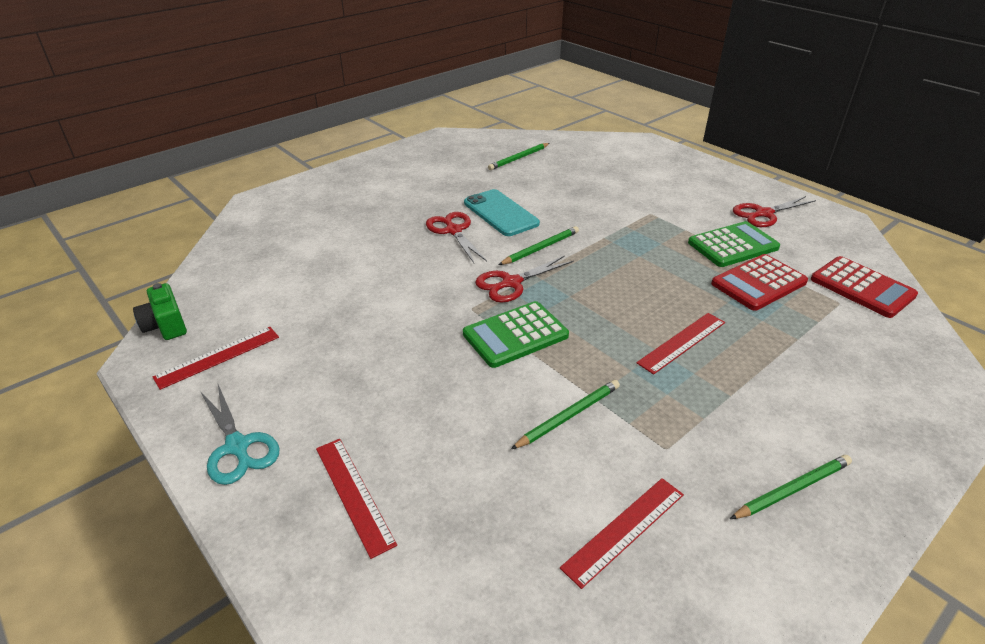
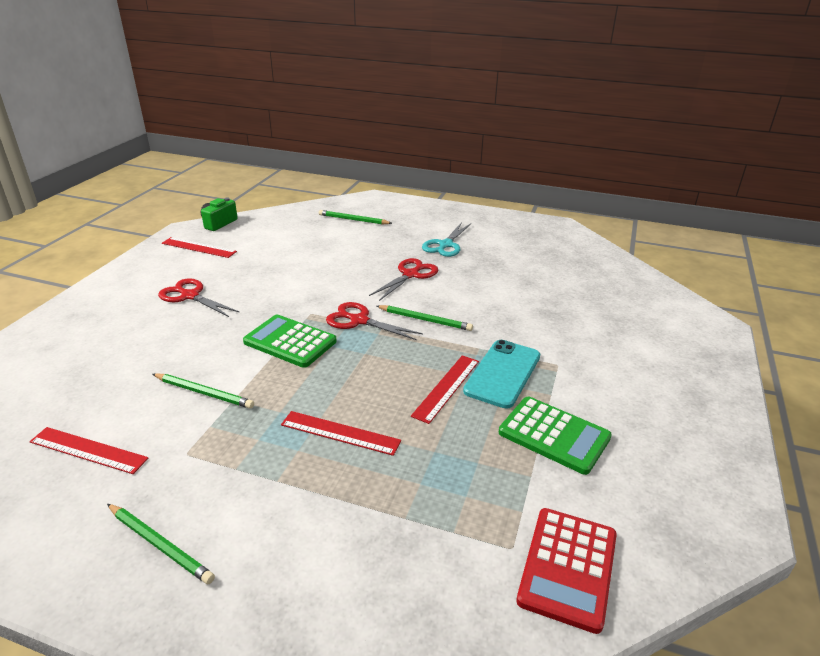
camera: 60 degrees right, 5 degrees down
turquoise scissors [200,385,280,485] -> turquoise scissors moved to [422,222,471,257]
red ruler [316,439,397,559] -> red ruler moved to [411,355,479,424]
turquoise phone [464,189,540,236] -> turquoise phone moved to [463,340,540,408]
green pencil [488,143,550,170] -> green pencil moved to [319,210,392,224]
red calculator [711,254,808,311] -> none
red scissors [733,196,816,227] -> red scissors moved to [158,278,239,317]

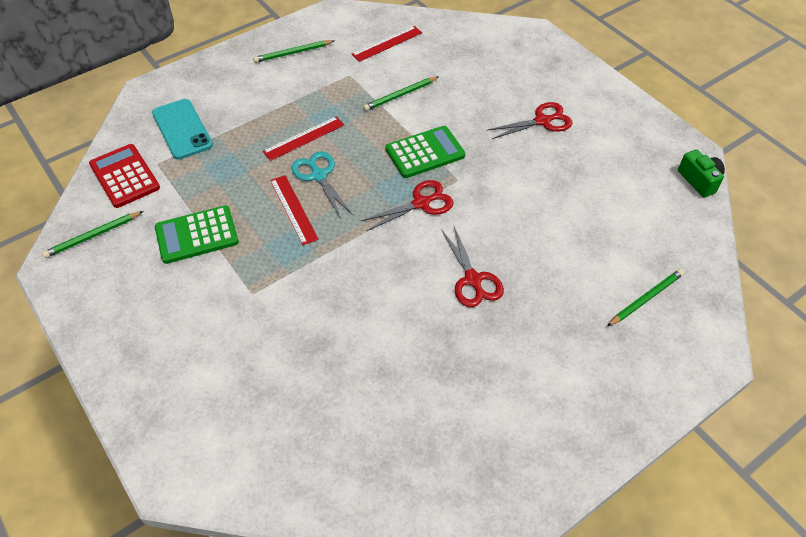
camera: 125 degrees right, 20 degrees up
red ruler [162,237,237,258] -> none
green pencil [376,305,473,331] -> green pencil moved to [42,211,143,258]
turquoise scissors [422,222,471,257] -> turquoise scissors moved to [291,151,353,219]
turquoise phone [463,340,540,408] -> turquoise phone moved to [152,99,213,159]

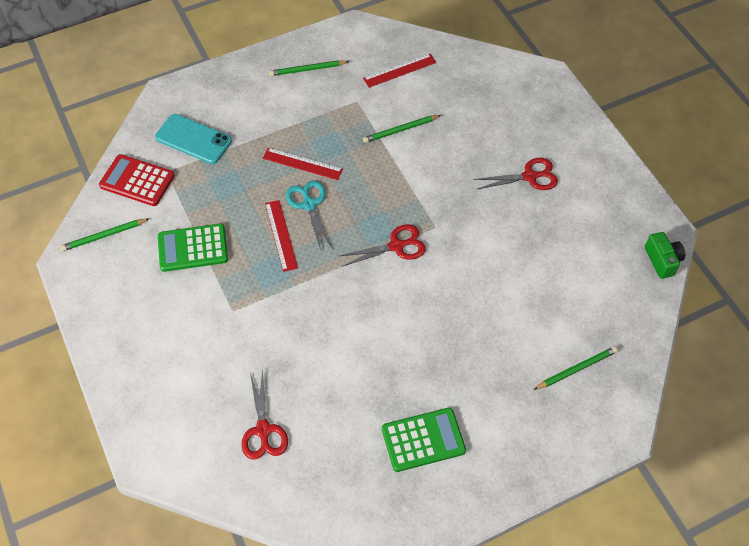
camera: 10 degrees right, 5 degrees up
red calculator [89,144,160,208] -> red calculator turned 45 degrees counterclockwise [99,154,175,206]
turquoise phone [152,99,213,159] -> turquoise phone turned 45 degrees counterclockwise [155,114,232,164]
red ruler [263,116,344,161] -> red ruler turned 45 degrees clockwise [263,148,343,180]
green calculator [386,126,465,178] -> green calculator moved to [382,408,466,472]
red scissors [441,227,504,307] -> red scissors moved to [241,369,288,460]

